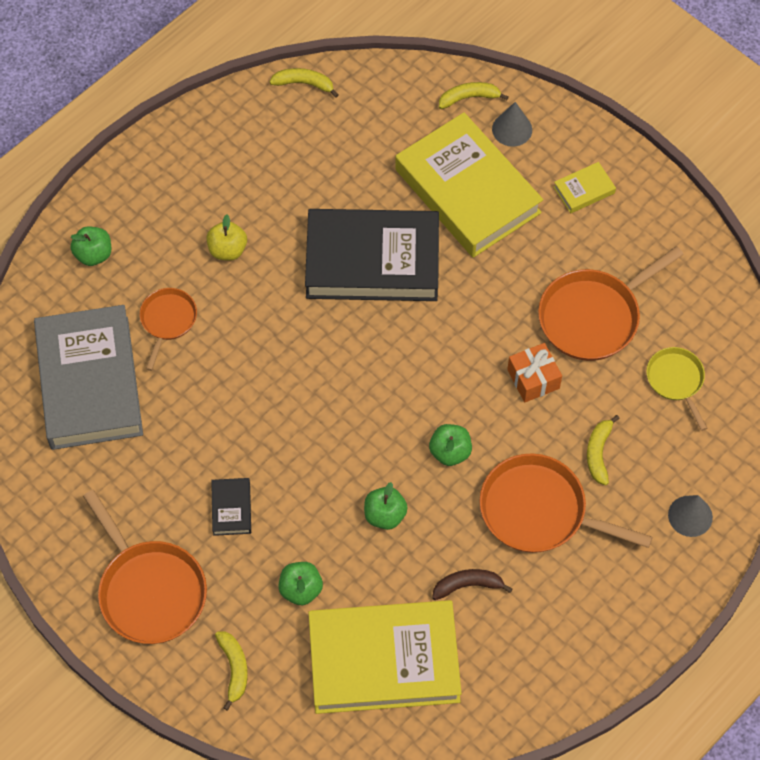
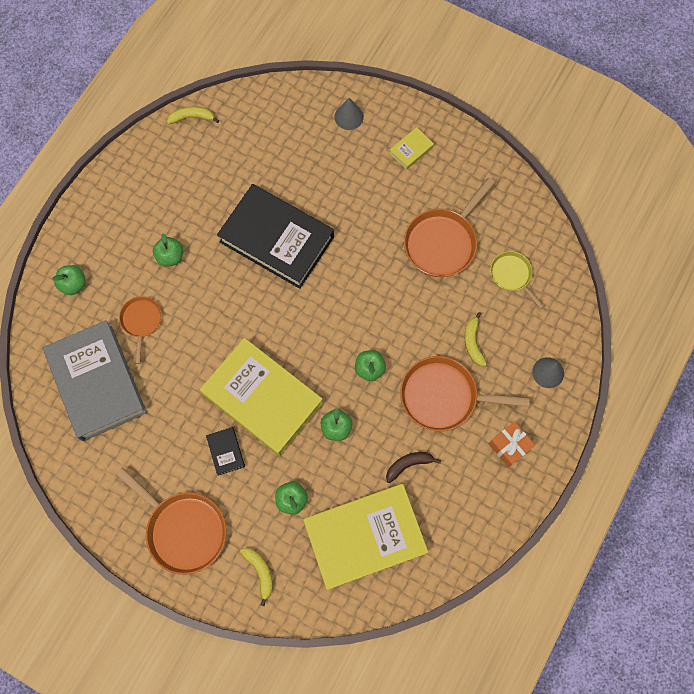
camera: 15 degrees left, 10 degrees up
yellow apple [206,214,247,261] -> green apple [153,233,183,267]
black book [305,209,439,301] -> black book turned 45 degrees clockwise [217,184,334,289]
yellow book [395,112,543,258] -> yellow book moved to [200,338,323,456]
yellow banana [439,82,509,109] -> none
orange gift [507,343,562,403] -> orange gift moved to [489,421,535,467]

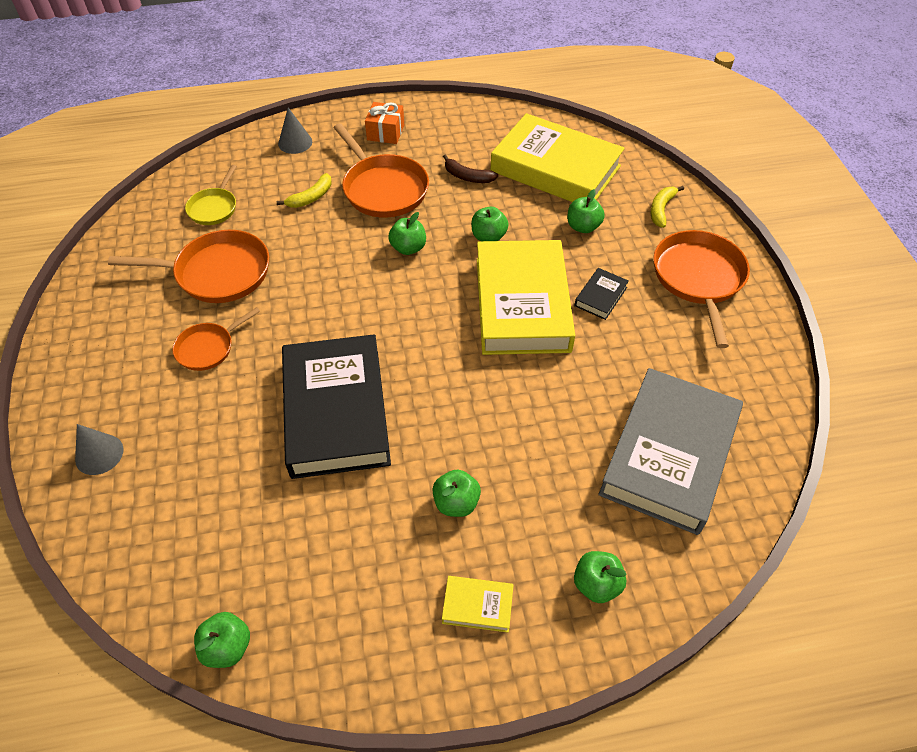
camera: 130 degrees left, 20 degrees down
orange pan [119,296,162,364] -> orange pan moved to [172,307,260,371]
yellow banana [167,106,219,124] -> green apple [194,612,250,668]
yellow book [390,127,434,170] -> yellow book moved to [442,576,514,633]

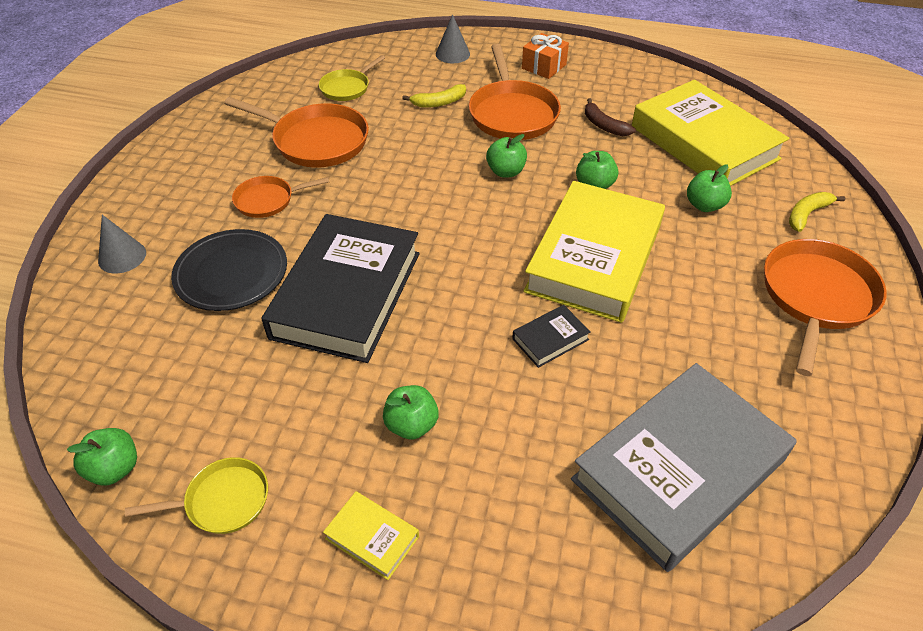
camera: 25 degrees right, 5 degrees down
black book [574,268,629,320] -> black book moved to [512,305,591,368]
green apple [574,551,627,603] -> none
none -> yellow pan [125,457,268,534]
none -> black plate [171,229,287,311]

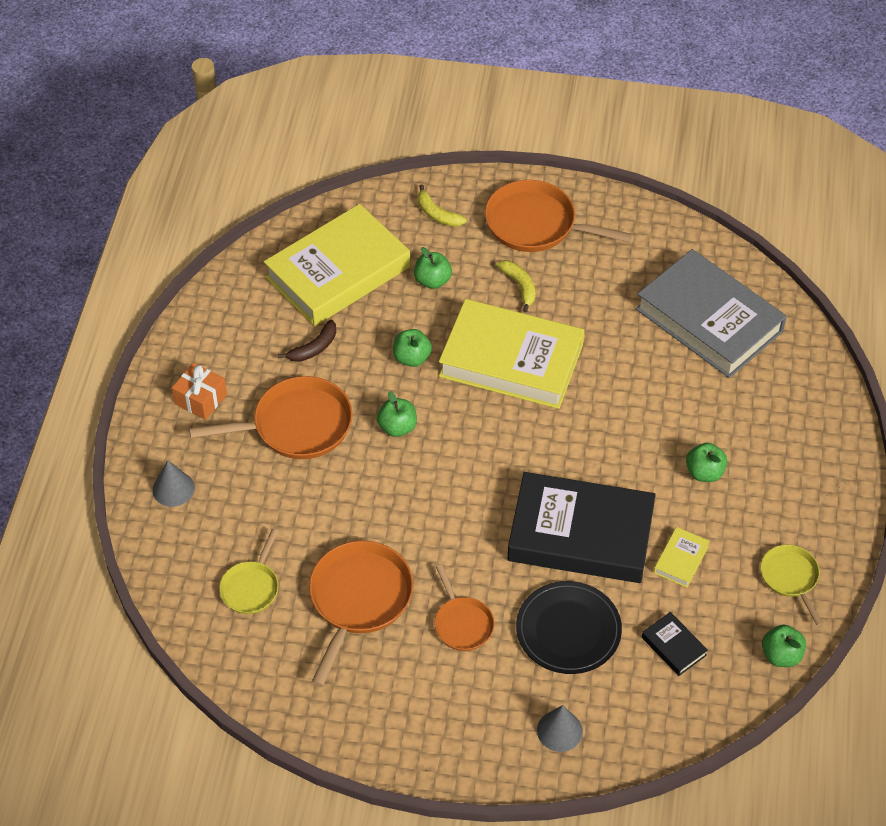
camera: 95 degrees left, 5 degrees up
yellow pan [319,55,385,101] -> yellow pan turned 75 degrees clockwise [219,529,279,614]
yellow book [323,491,419,580] -> yellow book moved to [654,527,710,588]
yellow banana [402,84,466,108] -> yellow banana moved to [496,260,535,312]
black book [512,305,591,368] -> black book moved to [642,612,708,676]

